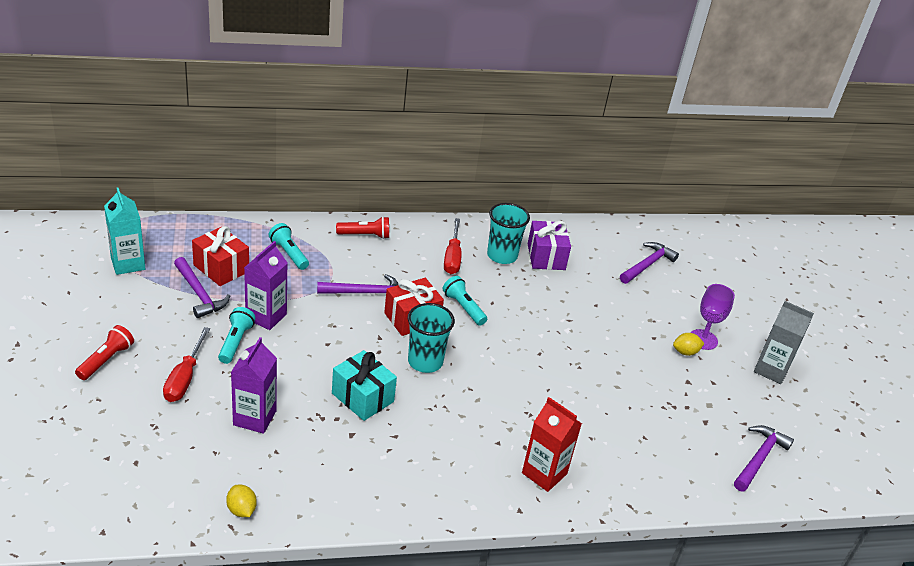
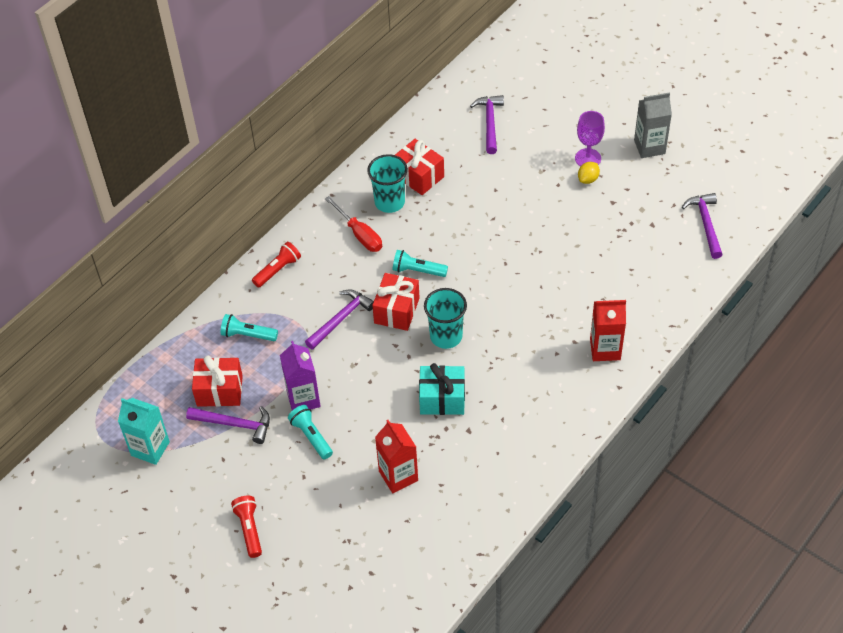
camera: 35 degrees left, 15 degrees up
red screwdriver [163,327,210,402] -> none
yellow lemon [226,485,257,517] -> none
purple carton [231,337,277,434] -> red carton [375,420,418,493]
purple gift [528,221,571,270] -> red gift [395,139,444,195]

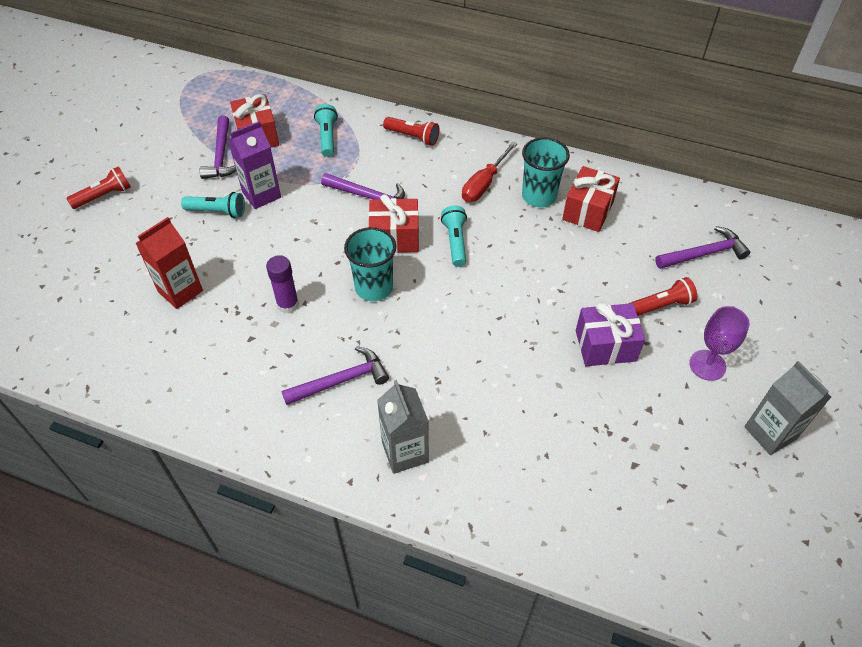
camera: 70 degrees right, 0 degrees up
turquoise carton [118,398,170,465] -> none
turquoise flashlight [288,405,333,459] -> turquoise flashlight turned 60 degrees clockwise [181,192,245,218]
turquoise gift [419,363,465,415] -> purple glue stick [266,255,299,314]
yellow lemon [578,162,600,184] -> none
red carton [590,300,626,361] -> grey carton [377,380,429,474]
purple hammer [682,193,723,259] -> purple hammer moved to [281,346,389,405]
none -> purple gift [576,302,645,366]
none -> red flashlight [631,277,697,316]

